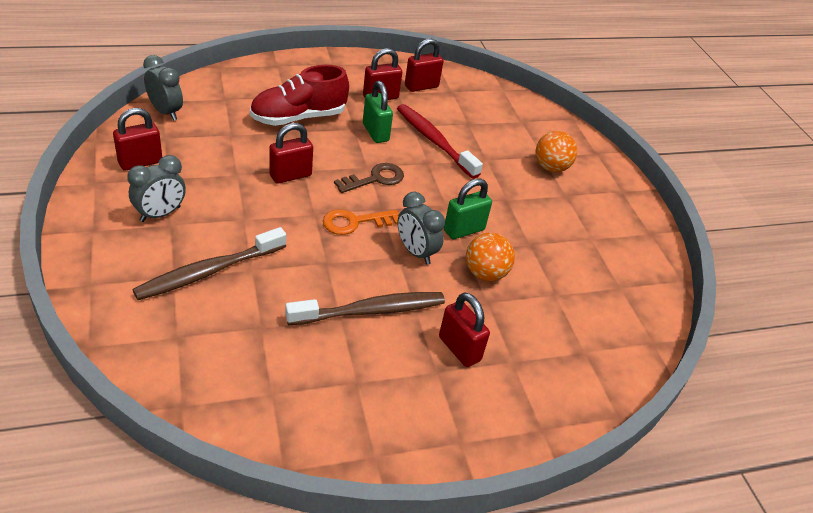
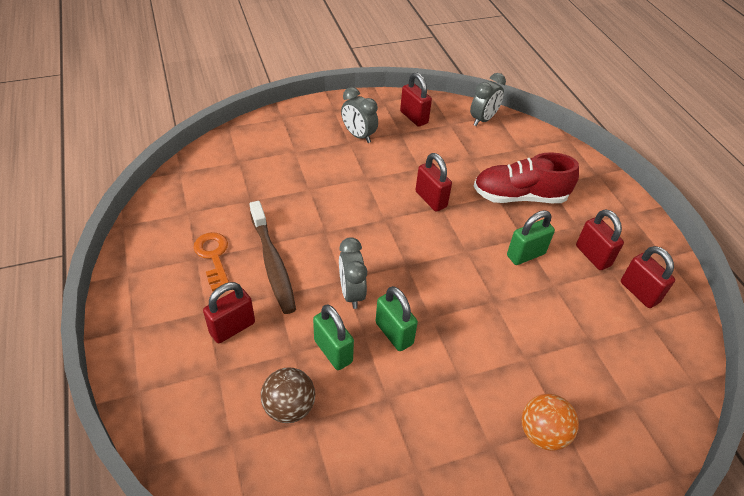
camera: 90 degrees right, 5 degrees up
brown toothbrush [133,227,286,300] -> none
red shoe [250,65,349,126] -> red shoe turned 60 degrees counterclockwise [474,153,579,203]
orange key [323,209,399,235] -> orange key moved to [194,232,229,291]
brown key [334,163,404,193] -> none
red toothbrush [397,104,483,179] -> none
grey clock [397,192,445,265] -> grey clock turned 60 degrees counterclockwise [339,237,367,309]
orange ball [466,233,515,281] -> green padlock [313,304,354,370]
none -> brown ball [261,367,315,423]

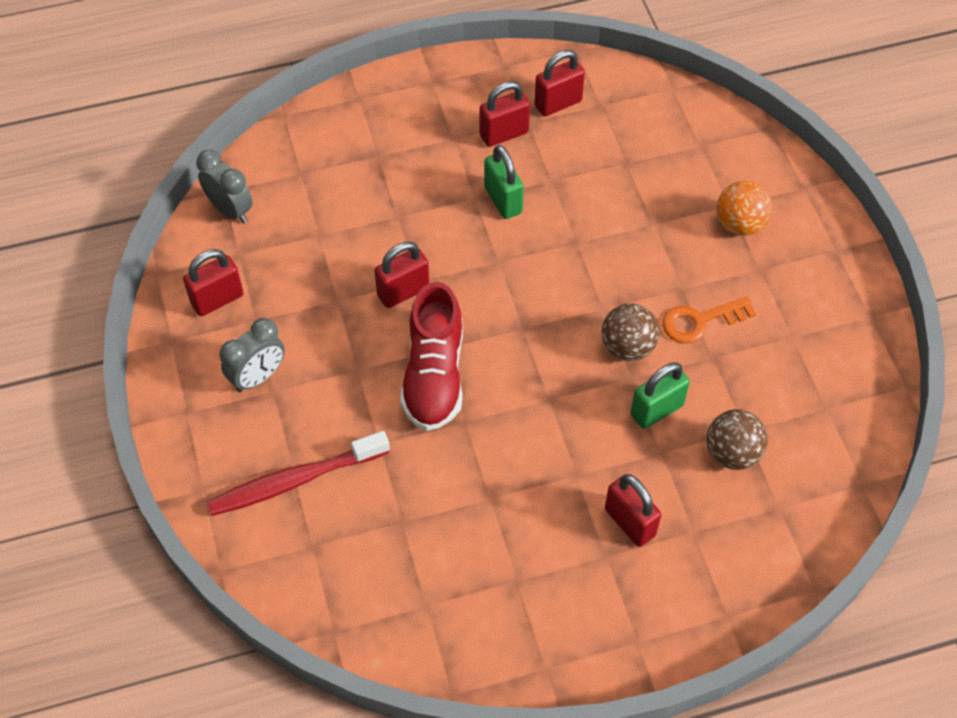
camera: 85 degrees left, 10 degrees up
orange key [194,232,229,291] -> orange key moved to [662,296,756,343]
brown toothbrush [250,201,296,314] -> none
grey clock [339,237,367,309] -> none
green padlock [376,286,418,351] -> brown ball [602,303,660,361]
red shoe [474,153,579,203] -> red shoe moved to [400,282,463,431]
none -> red toothbrush [207,431,390,516]

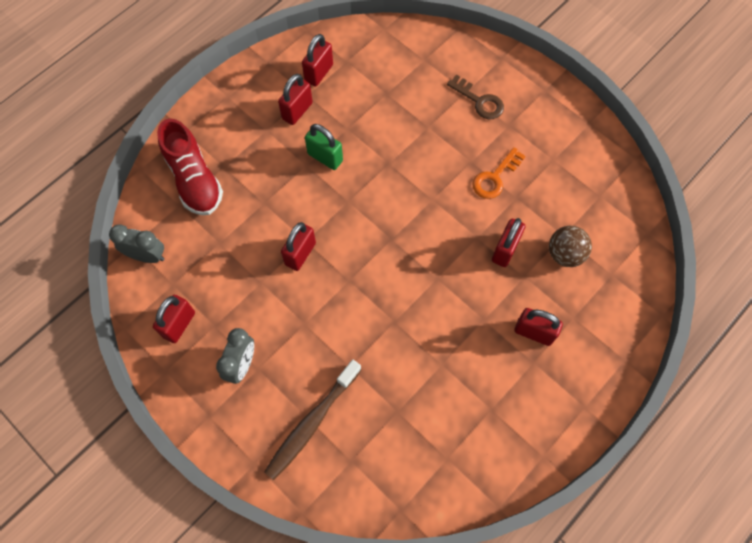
camera: 30 degrees left, 10 degrees up
red toothbrush [207,431,390,516] -> brown toothbrush [264,360,362,480]
red shoe [400,282,463,431] -> red shoe moved to [157,118,223,215]
brown ball [602,303,660,361] -> none
green padlock [631,362,690,429] -> red padlock [492,218,526,267]
orange ball [717,181,772,236] -> brown key [447,74,504,119]

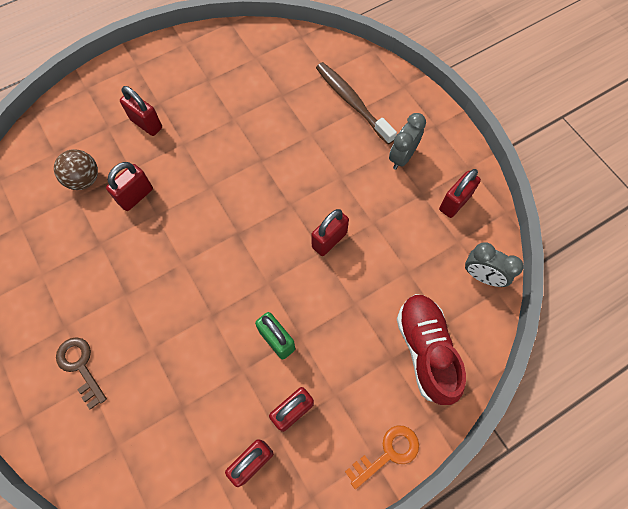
camera: 165 degrees left, 0 degrees up
brown toothbrush [264,360,362,480] -> brown toothbrush turned 90 degrees counterclockwise [316,62,397,145]
orange key [472,147,526,199] -> orange key moved to [345,425,419,489]

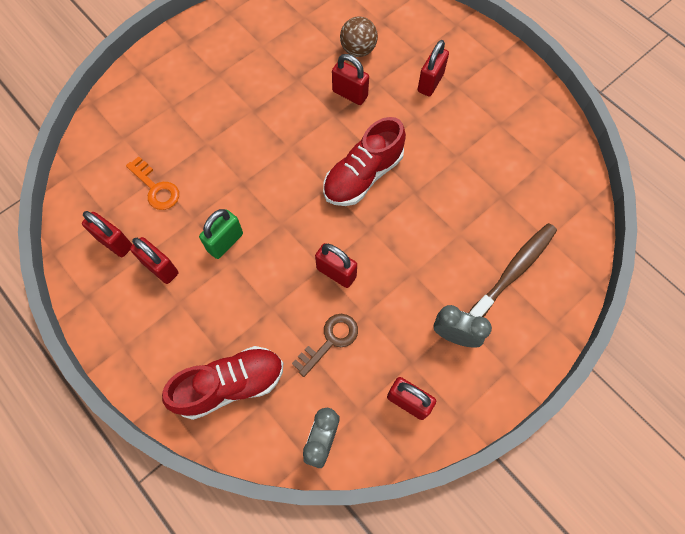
camera: 80 degrees right, 0 degrees up
brown key [56,337,107,410] -> brown key moved to [292,314,358,377]
orange key [345,425,419,489] -> orange key moved to [126,156,179,210]
none -> red shoe [323,117,406,206]

